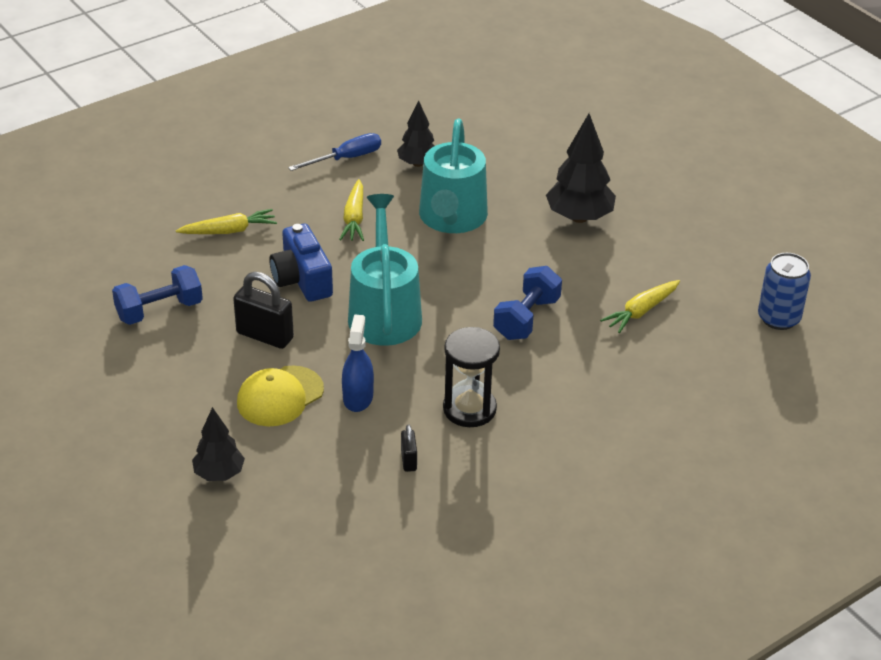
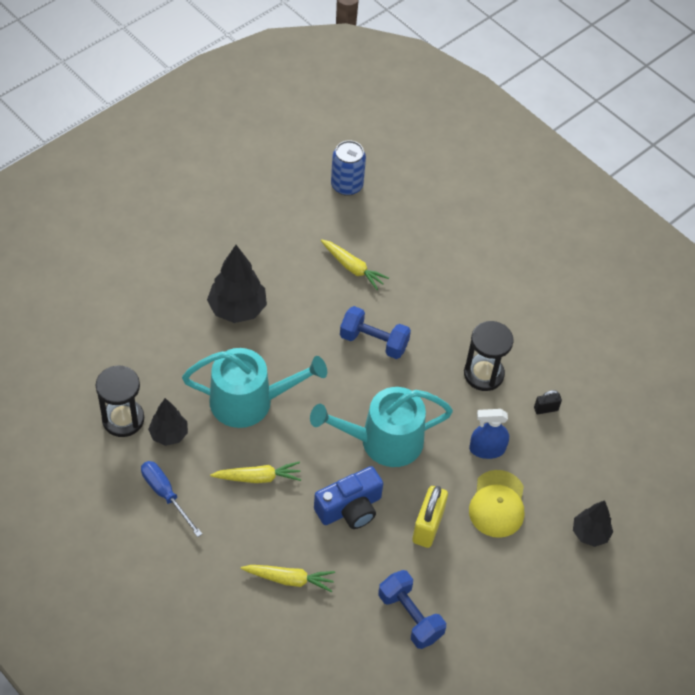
camera: 100 degrees left, 15 degrees up
yellow carrot [176,209,277,234] -> yellow carrot turned 120 degrees clockwise [241,565,335,592]
black padlock [233,272,294,349] -> yellow padlock [412,486,448,548]
yellow cap [237,365,324,426] -> yellow cap turned 60 degrees clockwise [469,470,524,538]
none -> black hourglass [95,365,144,437]

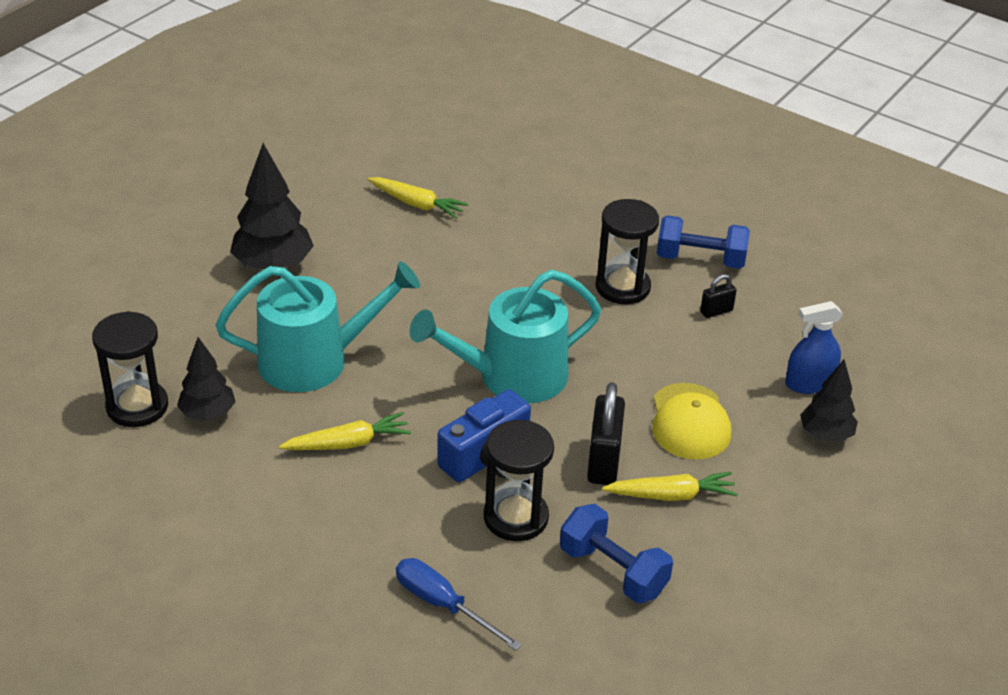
camera: 10 degrees left, 15 degrees down
blue screwdriver [141,461,202,537] -> blue screwdriver moved to [396,558,522,651]
yellow carrot [241,565,335,592] -> yellow carrot moved to [602,472,738,501]
blue can [331,140,366,196] -> none
blue dumbbell [340,306,411,359] -> blue dumbbell moved to [657,215,750,269]
yellow padlock [412,486,448,548] -> black padlock [587,382,625,485]
blue spray bottle [469,409,509,459] -> blue spray bottle moved to [785,301,843,394]
none -> black hourglass [484,420,554,541]

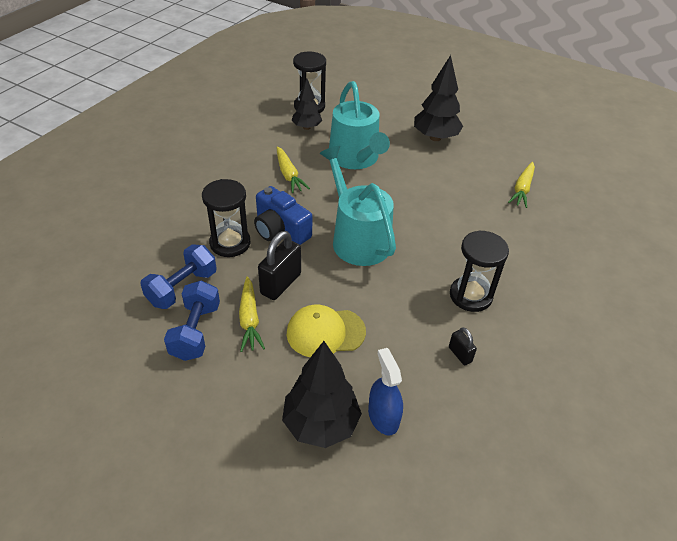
camera: 85 degrees right, 5 degrees up
blue screwdriver [396,558,522,651] -> none
black padlock [587,382,625,485] -> black padlock turned 60 degrees counterclockwise [258,231,301,300]
blue dumbbell [657,215,750,269] -> blue dumbbell moved to [164,280,220,361]
black tree [800,360,858,442] -> black tree [282,341,362,448], size x1.60

